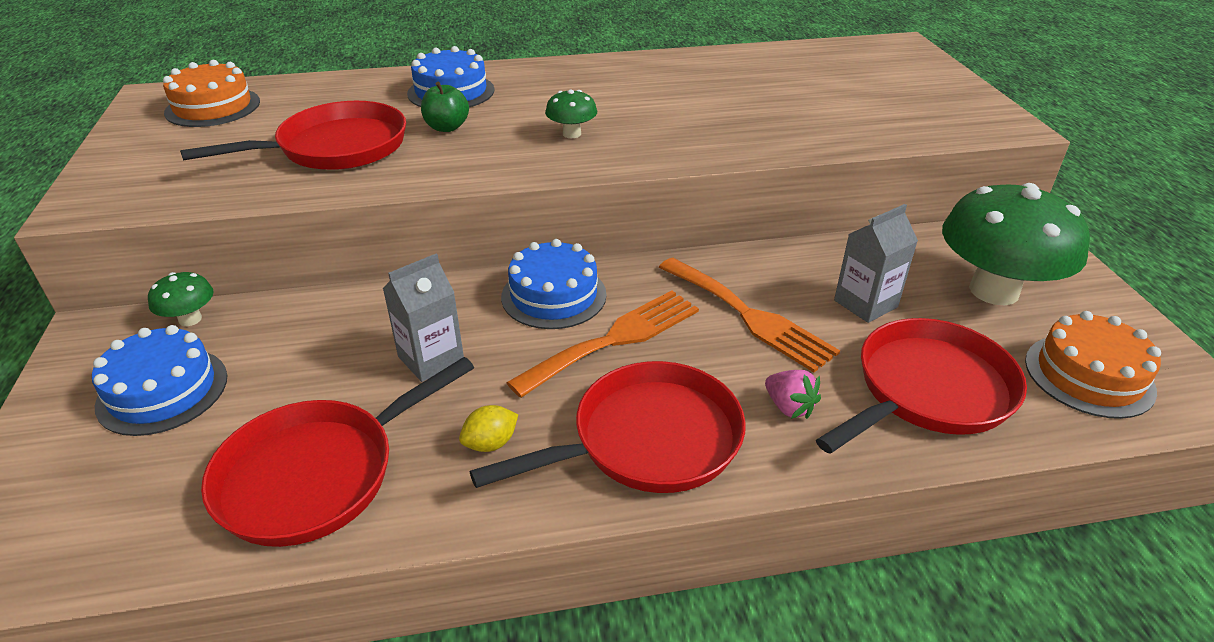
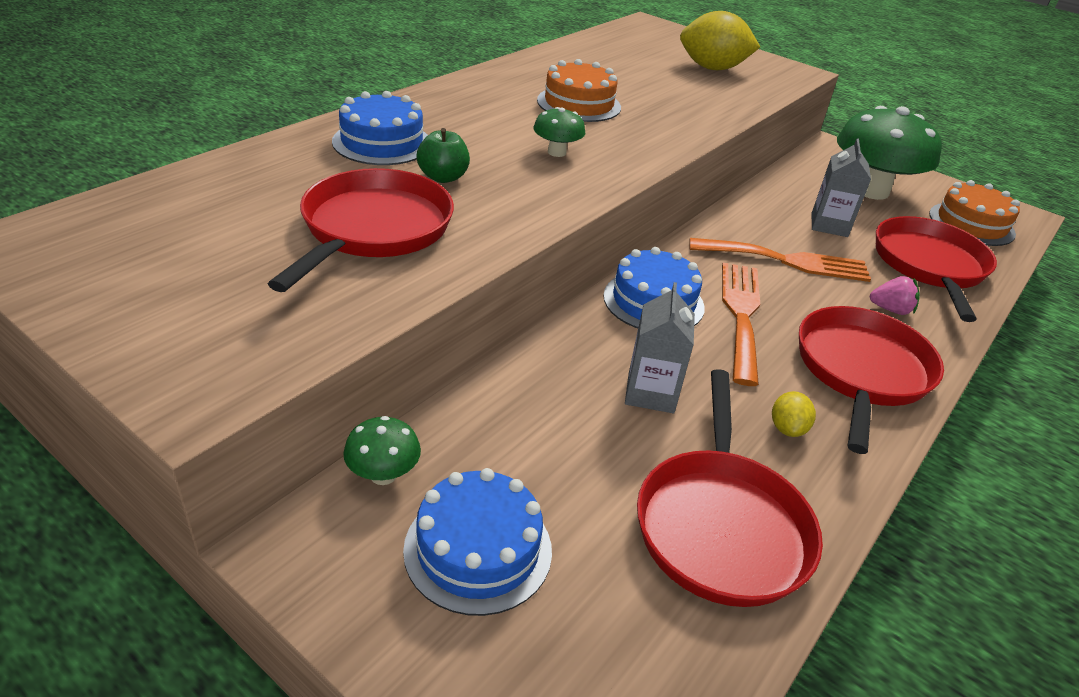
camera: 45 degrees left, 0 degrees up
orange cake [163,60,260,127] -> orange cake moved to [537,59,621,122]
none -> yellow lemon [680,11,760,70]

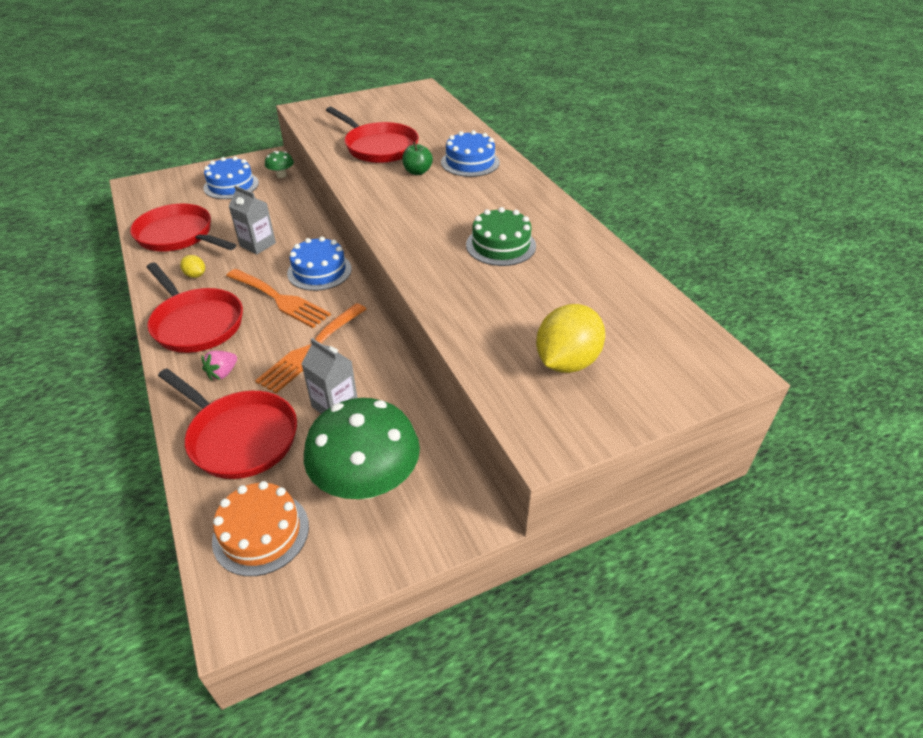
camera: 120 degrees right, 5 degrees up
green mushroom [533,107,586,157] -> none
orange cake [537,59,621,122] -> green cake [466,207,536,266]

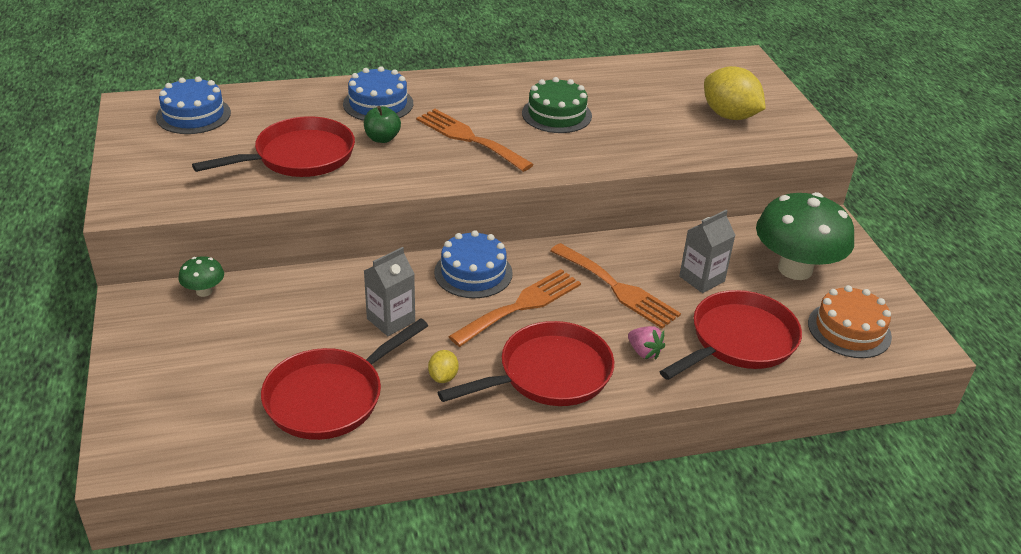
camera: 80 degrees left, 5 degrees down
yellow lemon [180,255,205,278] -> yellow lemon turned 45 degrees counterclockwise [428,350,459,383]
blue cake [203,156,259,199] -> blue cake moved to [156,77,231,134]
none -> orange fork [416,109,534,172]

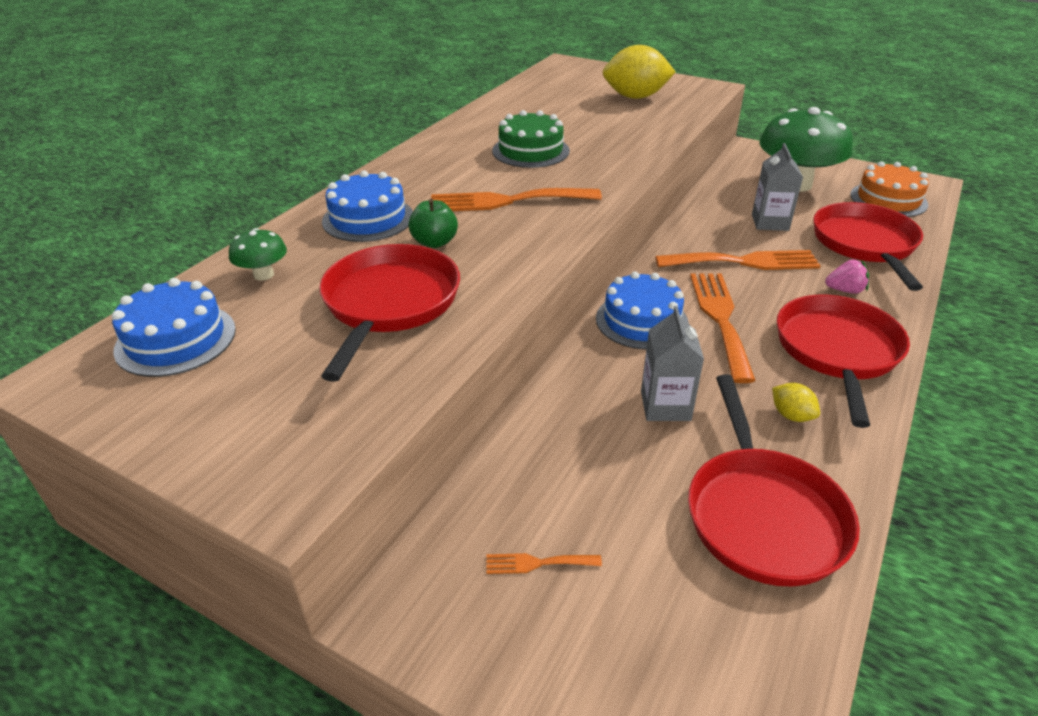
camera: 45 degrees left, 0 degrees up
green mushroom [178,256,224,297] -> green mushroom moved to [229,228,287,281]
none -> orange fork [486,553,602,574]

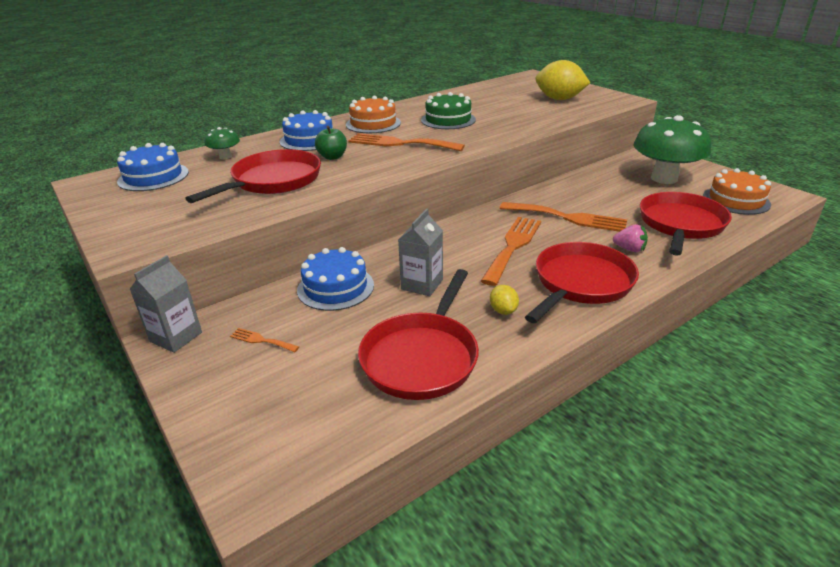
camera: 25 degrees right, 5 degrees down
blue cake [596,272,689,349] -> blue cake moved to [297,247,374,311]
grey carton [752,143,803,231] -> grey carton moved to [129,255,202,353]
none -> orange cake [346,96,401,133]

